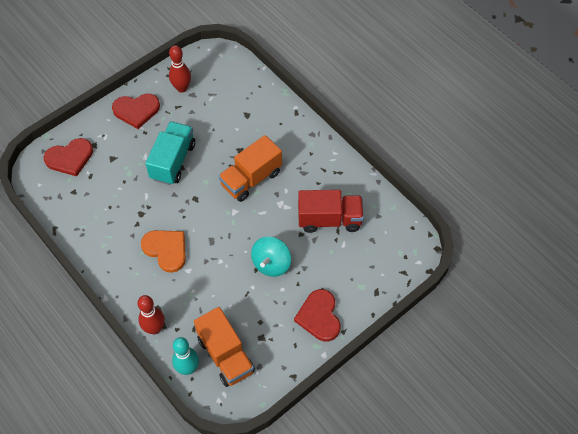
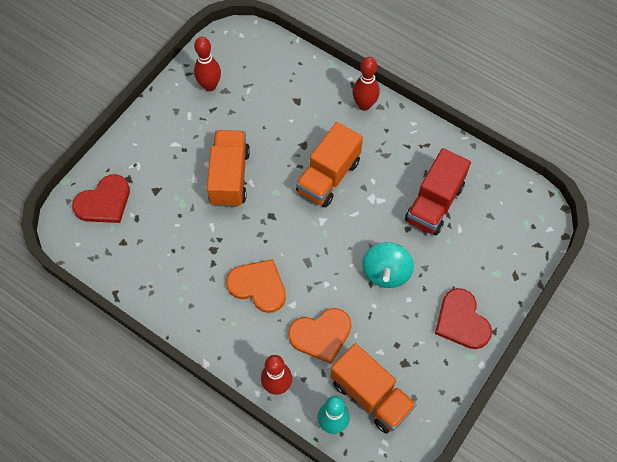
camera: 15 degrees left, 5 degrees up
red heart [112,94,160,129] -> none
turquoise truck [145,121,195,185] -> orange truck [207,130,250,207]
red truck [298,190,364,233] -> red truck turned 135 degrees clockwise [405,148,471,235]
none -> orange heart [288,308,352,364]
none -> red bowling pin [352,57,380,111]

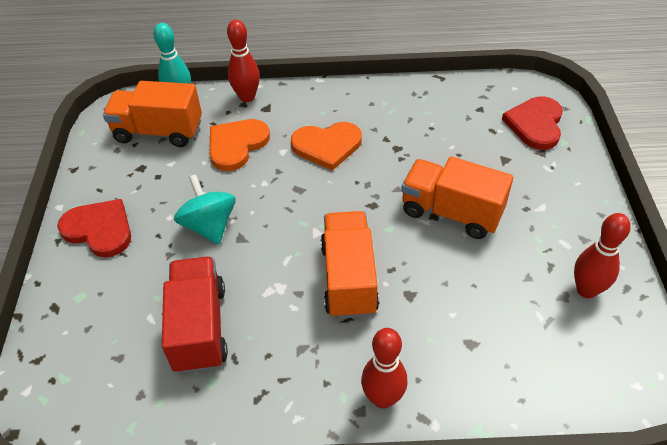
camera: 145 degrees right, 15 degrees down
orange truck [207,130,250,207] -> orange truck turned 150 degrees clockwise [401,156,513,239]

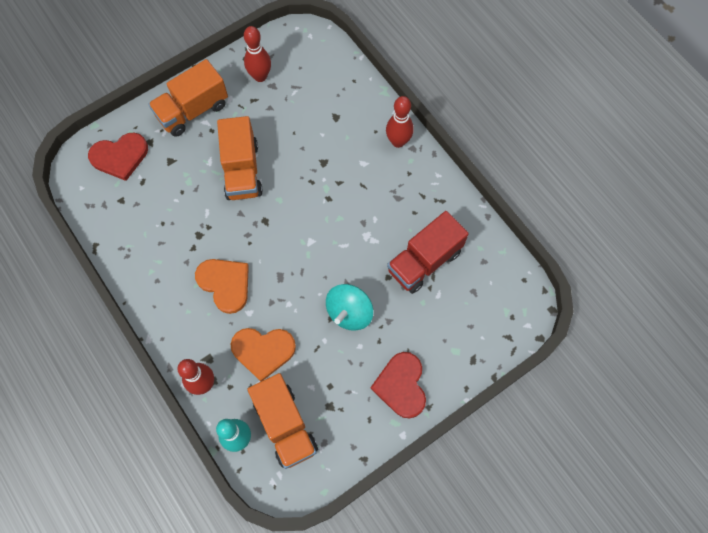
camera: 125 degrees left, 20 degrees up
orange truck [320,211,379,319] -> orange truck moved to [148,59,228,137]

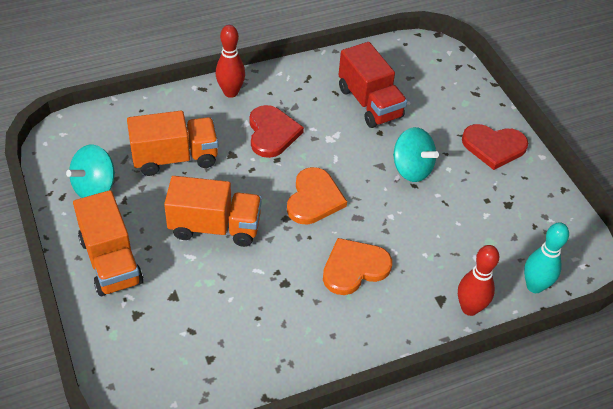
camera: 80 degrees left, 20 degrees down
red heart [88,133,148,181] -> red heart moved to [249,105,304,158]
orange heart [231,328,296,381] -> orange heart moved to [287,167,347,225]
red bowling pin [244,26,271,82] -> turquoise spinning top [66,145,115,198]
orange truck [247,373,318,469] -> orange truck moved to [127,111,218,176]

